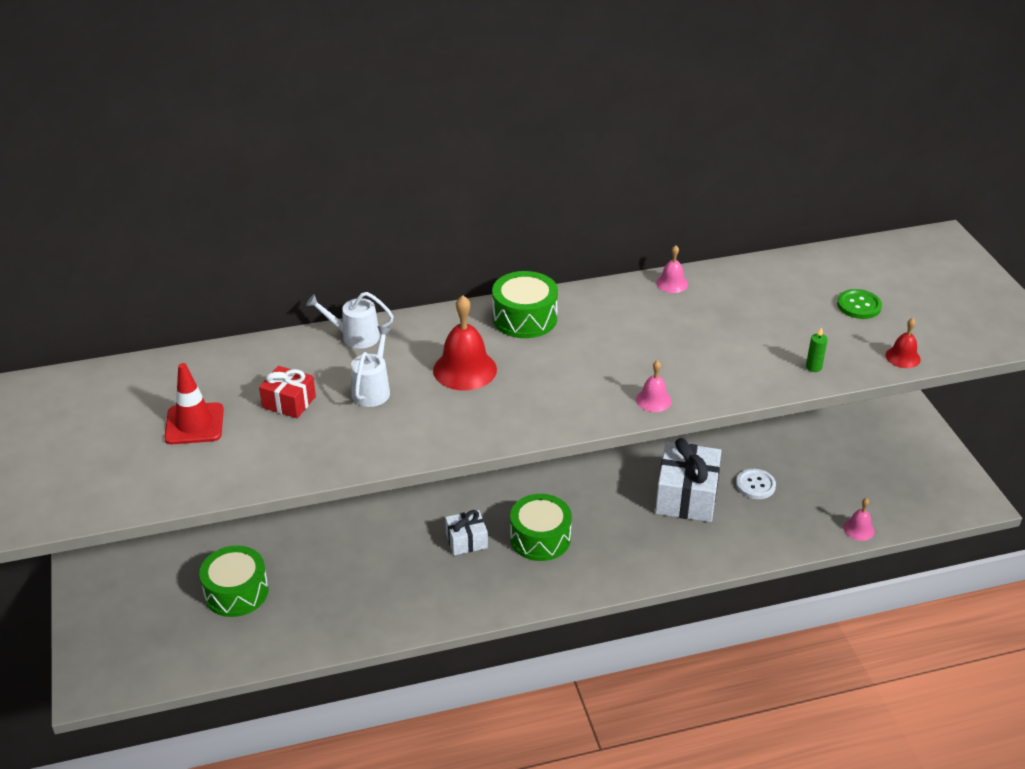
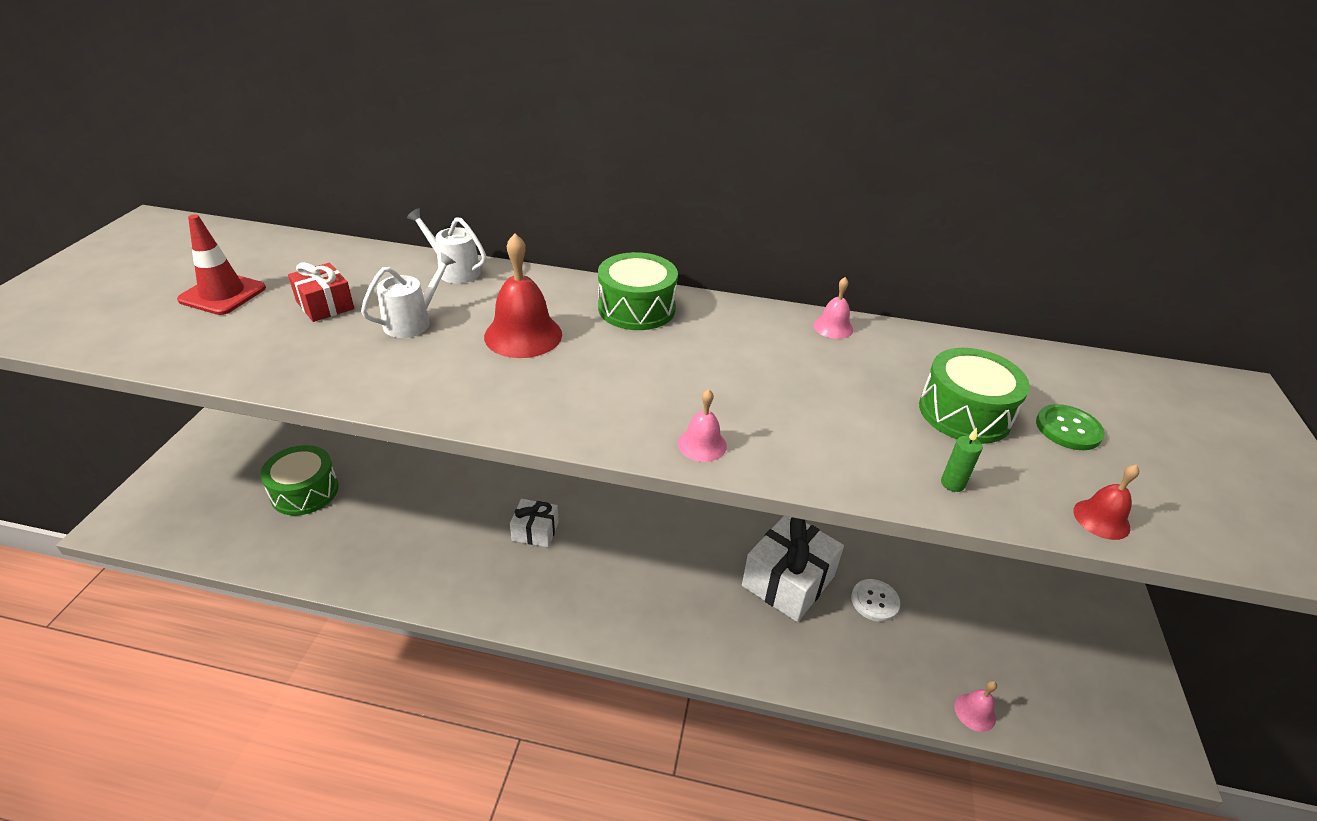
camera: 25 degrees right, 0 degrees up
green drum [510,494,572,561] -> green drum moved to [919,348,1030,444]

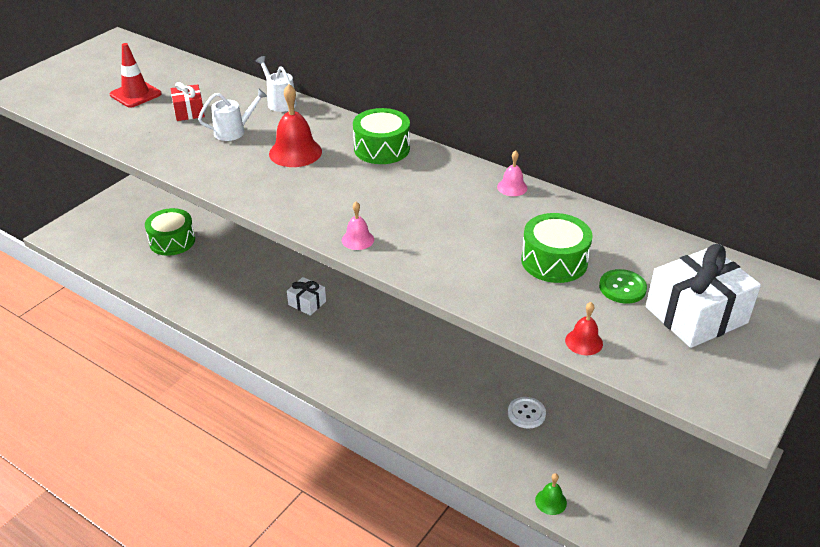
camera: 25 degrees right, 0 degrees up
white gift [742,516,844,622] -> white gift moved to [646,244,761,348]
green candle [941,428,983,492] -> none
pink bell [954,680,997,732] -> green bell [535,473,567,515]

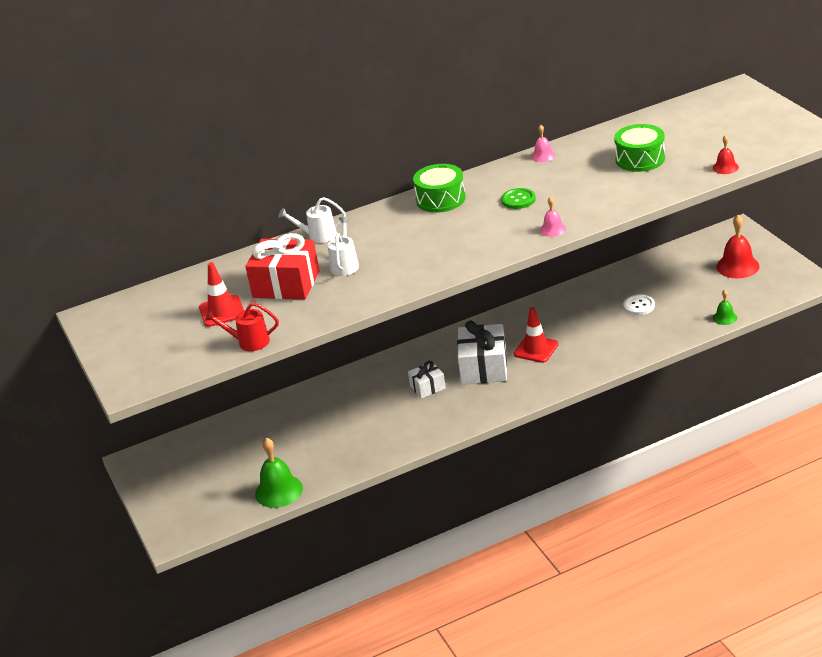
camera: 55 degrees left, 5 degrees down
green drum [145,208,195,256] -> none
red gift [171,82,205,121] -> red gift [246,233,320,300], size x1.83
red bell [269,84,322,167] -> red bell moved to [716,215,760,278]
green button [599,269,647,303] -> green button moved to [501,188,536,209]
white gift [646,244,761,348] -> white gift moved to [457,320,507,385]
none -> red watering can [205,302,279,351]
none -> green bell [255,437,303,508]
none -> red traffic cone [514,307,559,363]

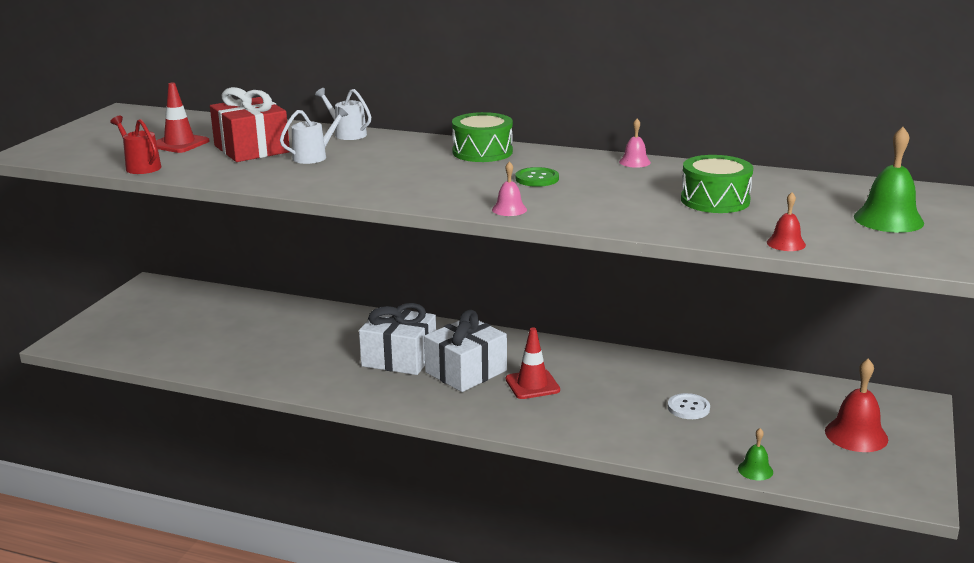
camera: 40 degrees right, 10 degrees down
green bell [255,437,303,508] -> green bell moved to [854,127,924,233]
white gift [408,361,446,399] -> white gift [359,303,436,375], size x1.83

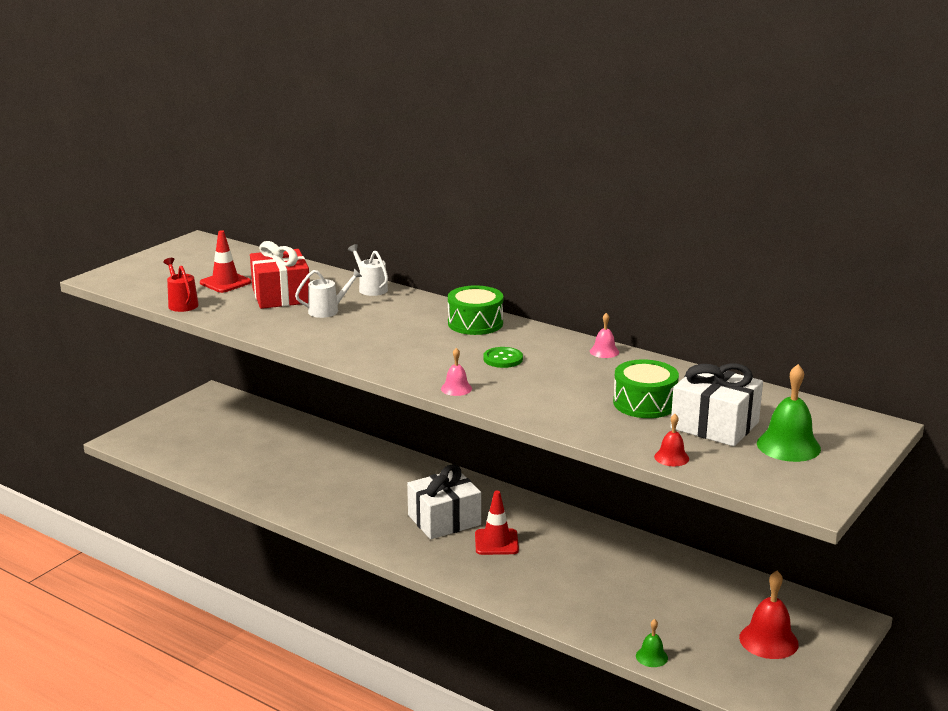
camera: 15 degrees right, 0 degrees up
white gift [359,303,436,375] -> white gift moved to [671,363,763,446]
white button [668,393,710,419] -> none

